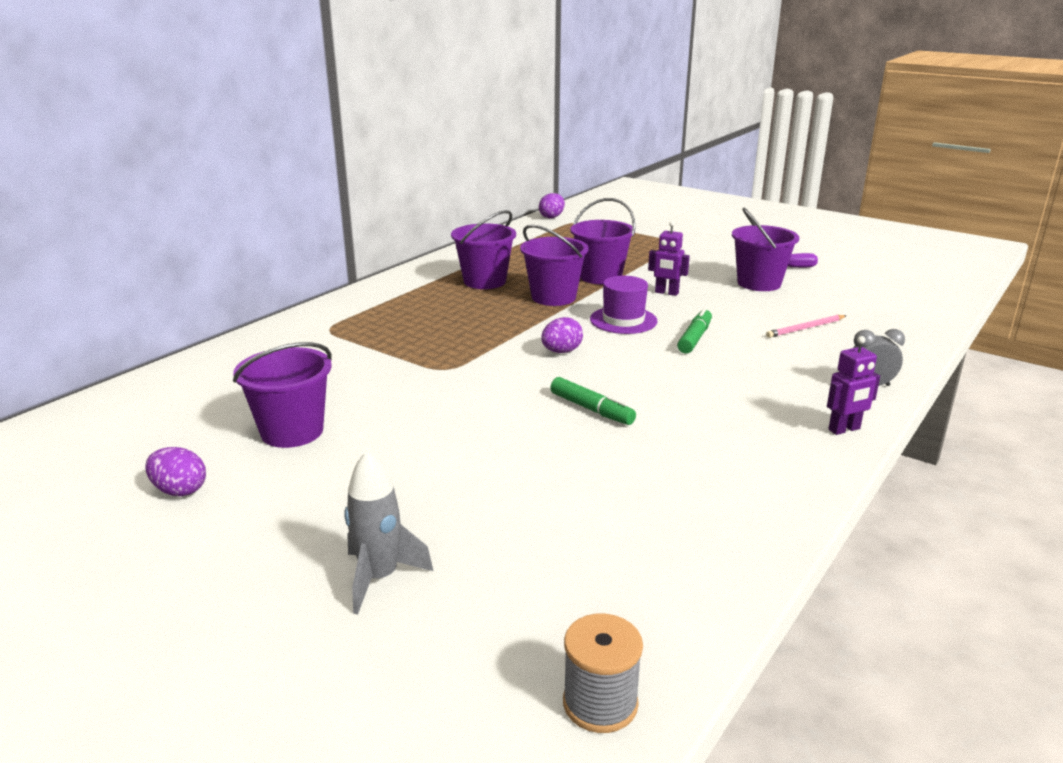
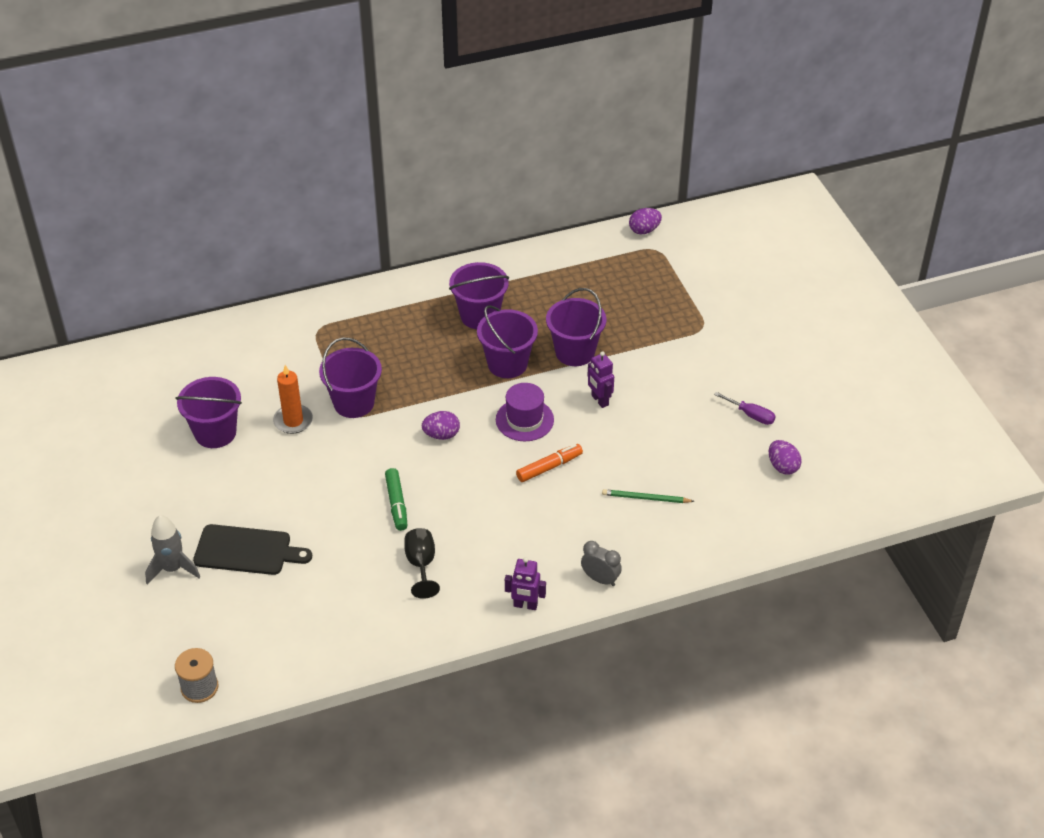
camera: 35 degrees right, 20 degrees up
purple egg [145,447,206,497] -> purple egg moved to [769,440,802,475]
green marker [677,308,712,353] -> orange marker [516,444,583,482]
purple bucket [732,208,799,291] -> purple bucket moved to [319,337,382,418]
pink pencil [766,315,846,338] -> green pencil [602,489,695,503]
none -> black cutting board [193,524,312,575]
none -> orange candle [273,365,313,434]
none -> black goblet [404,528,440,599]

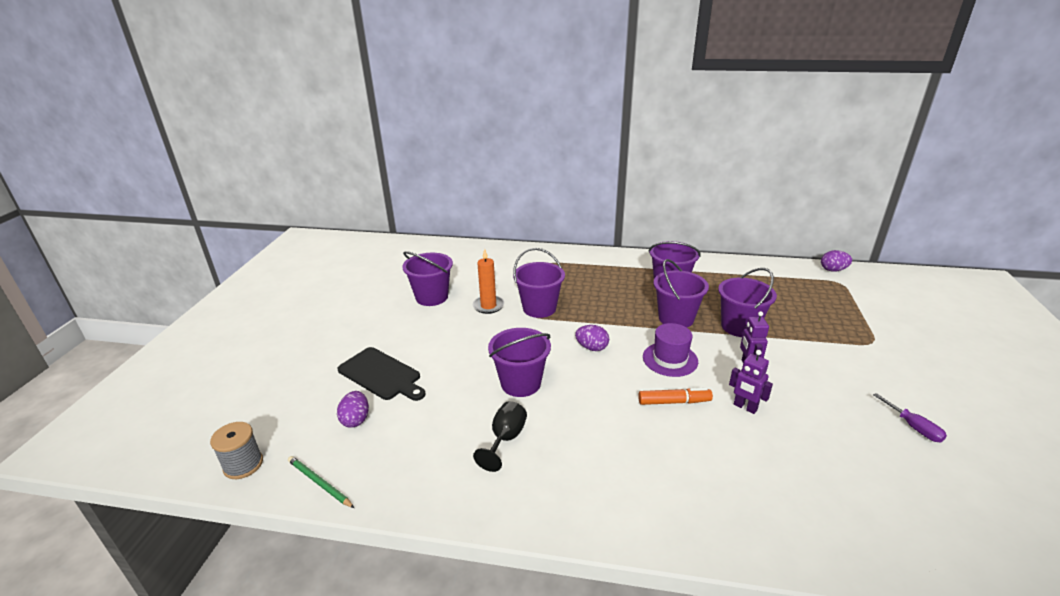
camera: 30 degrees right, 15 degrees down
grey rocket [145,515,200,585] -> none
green marker [385,468,408,531] -> purple bucket [488,328,551,397]
purple robot [505,557,546,610] -> purple robot moved to [729,350,773,414]
grey clock [581,541,622,586] -> none
green pencil [602,489,695,503] -> green pencil moved to [288,456,354,508]
purple egg [769,440,802,475] -> purple egg moved to [337,391,369,428]

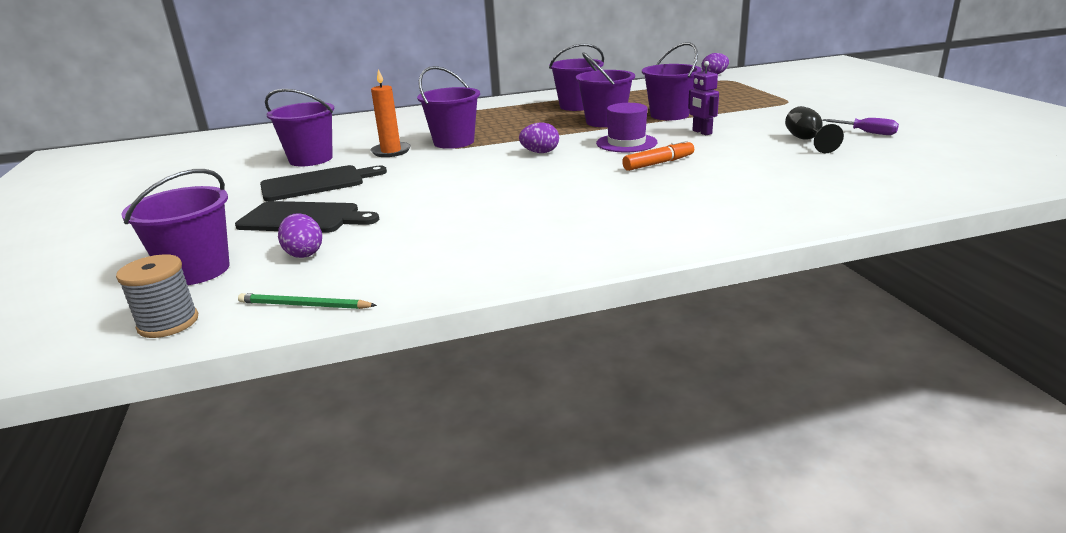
camera: 25 degrees left, 5 degrees down
black goblet [473,401,527,472] -> black goblet moved to [785,106,844,153]
purple bucket [488,328,551,397] -> purple bucket moved to [121,169,230,285]
purple robot [729,350,773,414] -> none
none -> black cutting board [260,165,387,201]

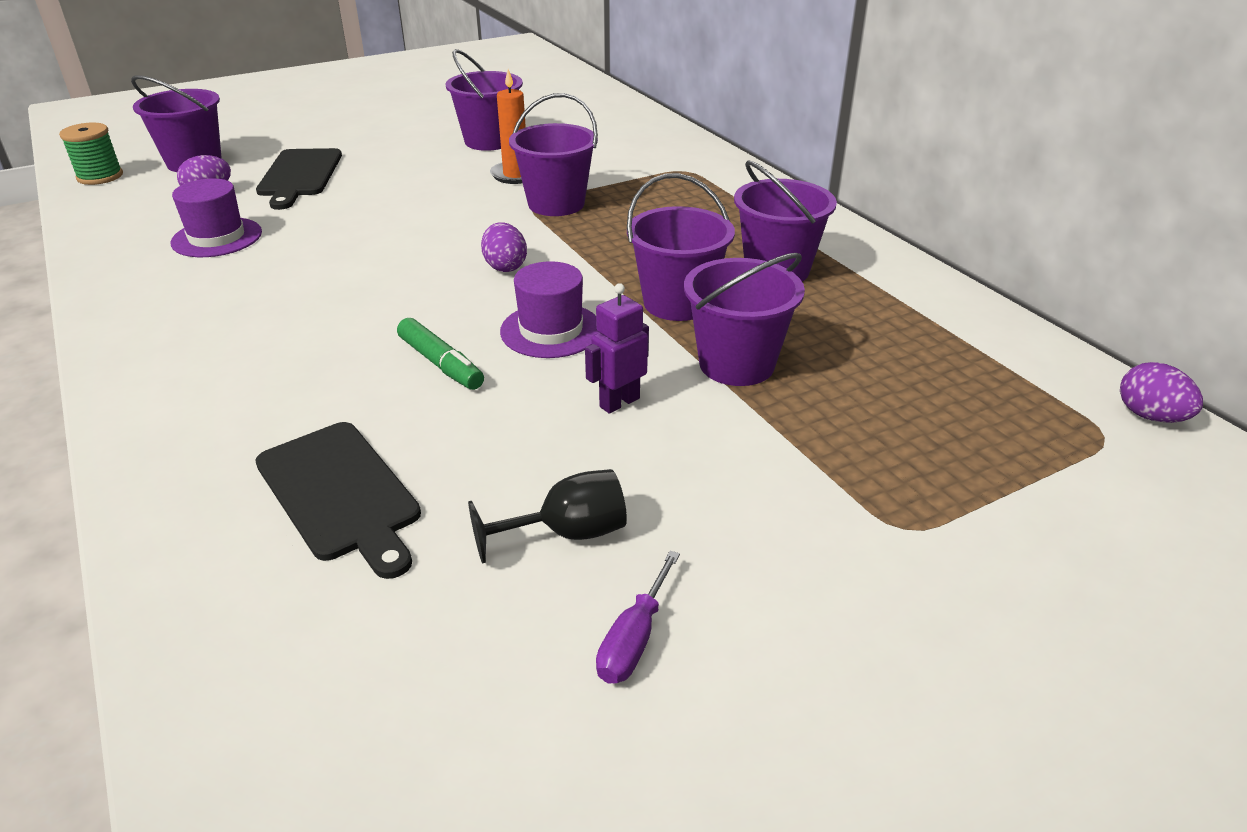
camera: 75 degrees right, 10 degrees up
grey spool [116,254,198,338] -> green spool [59,122,123,185]
green pencil [238,293,377,309] -> none
black cutting board [260,165,387,201] -> black cutting board moved to [255,422,421,579]
orange marker [622,139,694,171] -> green marker [397,318,484,390]
none -> purple hat [171,179,262,257]

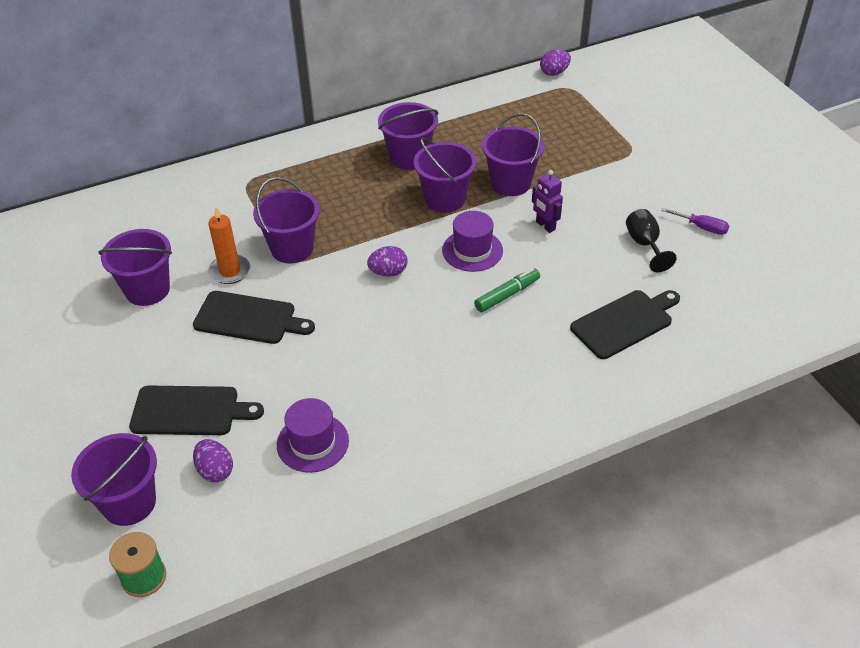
camera: 85 degrees left, 10 degrees up
none -> black cutting board [193,291,315,344]

